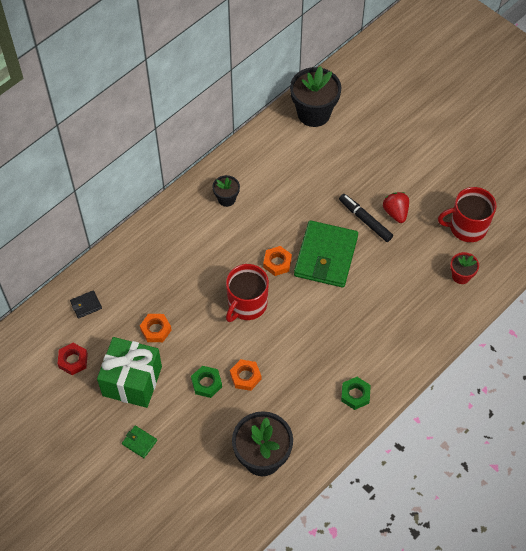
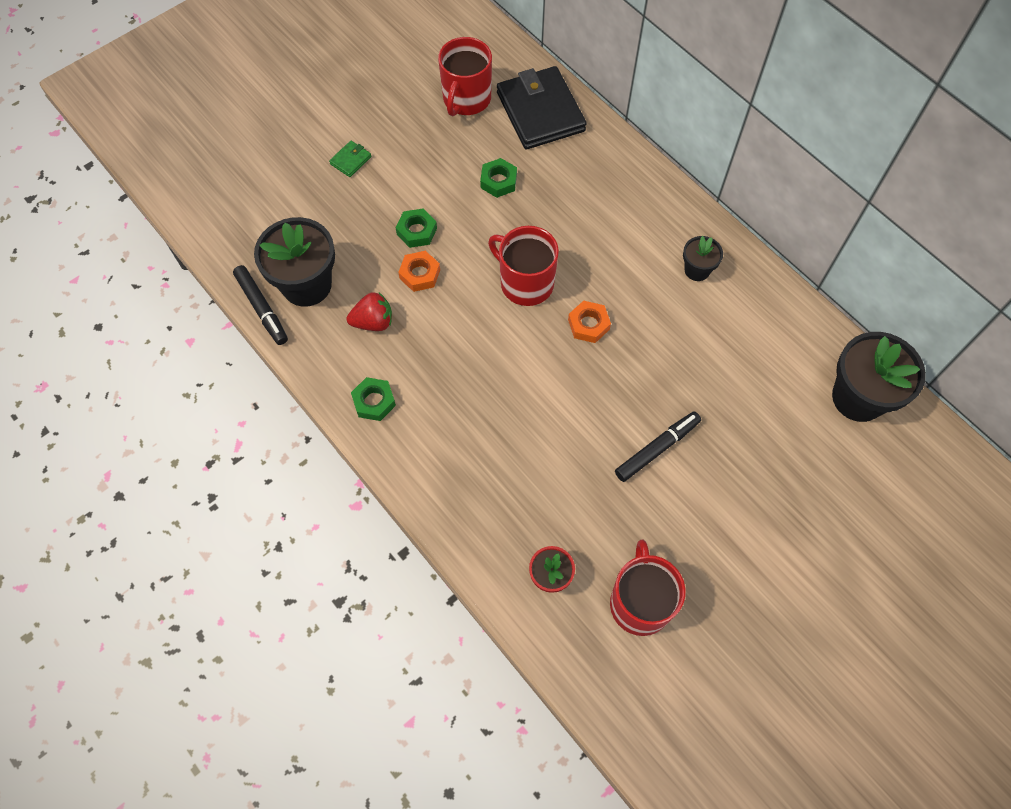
camera: 95 degrees right, 5 degrees up
red nut [58,343,88,375] -> red mug [438,37,492,116]
black wallet [70,290,102,319] -> black wallet [497,66,587,150], size x2.46
green gift [97,337,162,408] -> none
orange nut [140,314,172,342] -> green nut [480,158,517,198]
green wallet [294,220,358,288] -> none
red strawberry [383,192,409,223] -> red strawberry moved to [347,293,392,331]
none -> black marker [233,265,288,345]

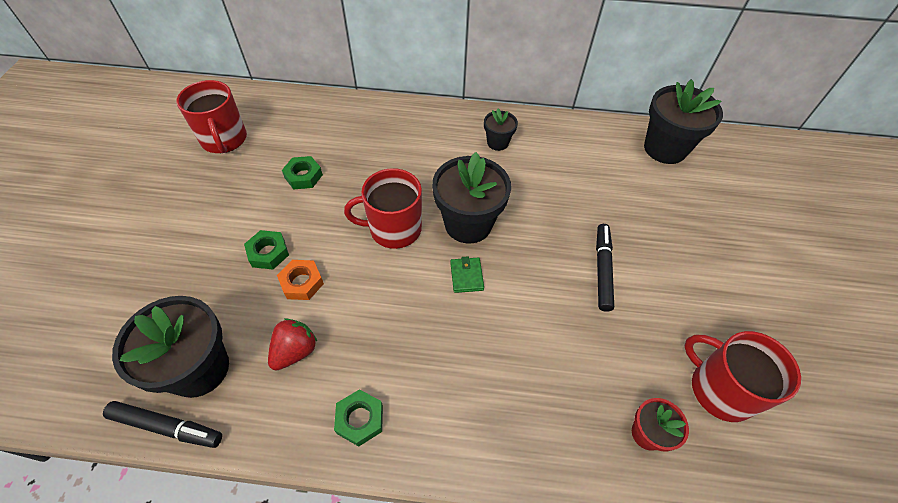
camera: 45 degrees left, 10 degrees down
green wallet [329,141,371,177] -> green wallet moved to [450,256,484,293]
black wallet [497,66,587,150] -> none
orange nut [568,301,611,343] -> black flower pot [432,152,511,244]

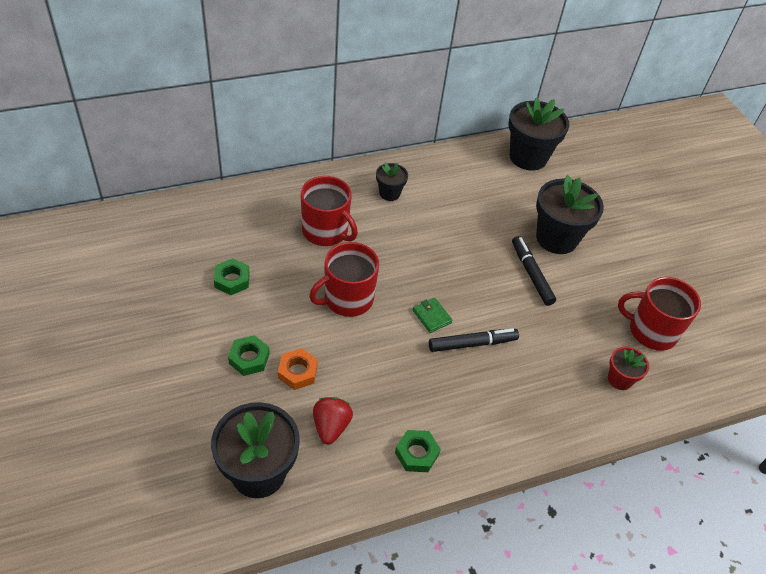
camera: 30 degrees left, 5 degrees down
black marker [103,401,222,448] -> black marker moved to [429,328,519,352]
red mug [176,80,247,153] -> red mug moved to [301,176,358,246]
black flower pot [432,152,511,244] -> black flower pot moved to [536,175,604,254]

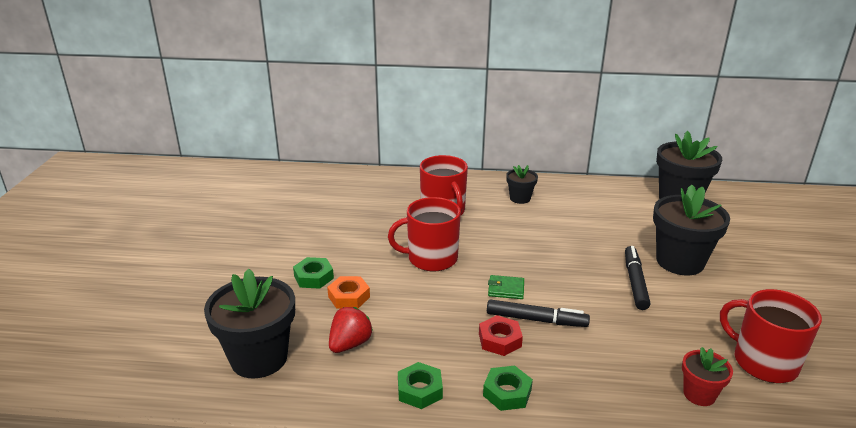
camera: 30 degrees right, 20 degrees down
green nut [214,258,250,295] -> green nut moved to [483,366,533,411]
green wallet [413,298,453,333] -> green wallet turned 75 degrees counterclockwise [488,275,524,299]
none -> red nut [479,315,523,356]

